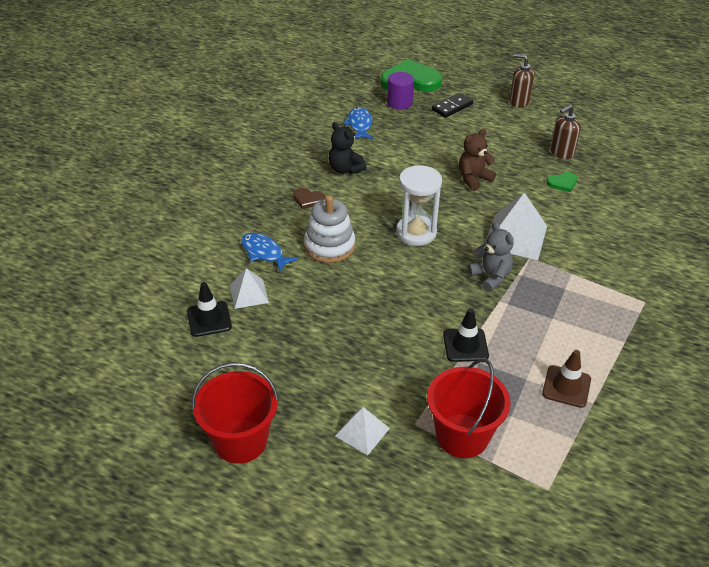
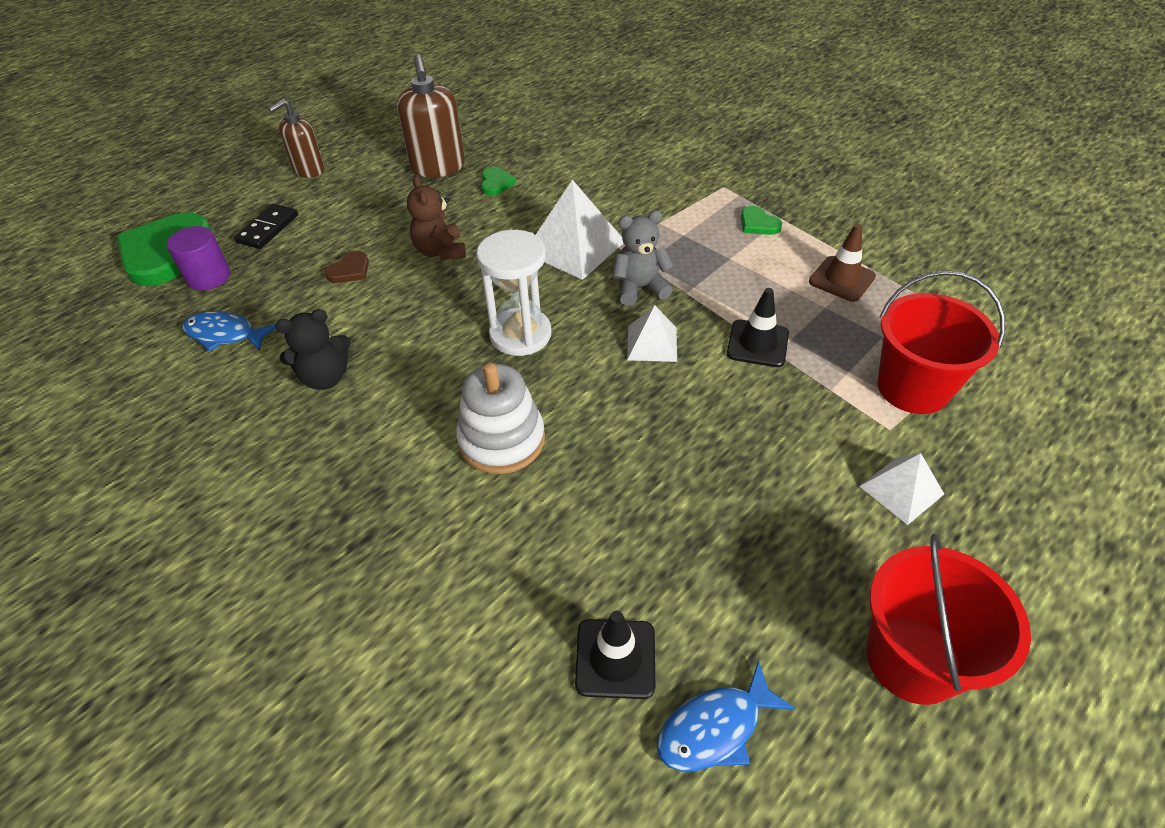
camera: 70 degrees left, 5 degrees up
white pyramid [230,268,269,309] -> white pyramid moved to [627,305,677,362]
blue fish [241,233,298,272] -> blue fish moved to [657,661,795,771]
brown heart [293,188,325,209] -> brown heart moved to [325,251,369,283]
black domino [432,93,473,118] -> black domino turned 45 degrees clockwise [234,203,298,249]
brown soap dispenser [550,105,581,159] -> brown soap dispenser [397,54,465,178], size x1.51
none -> green heart [741,206,782,235]

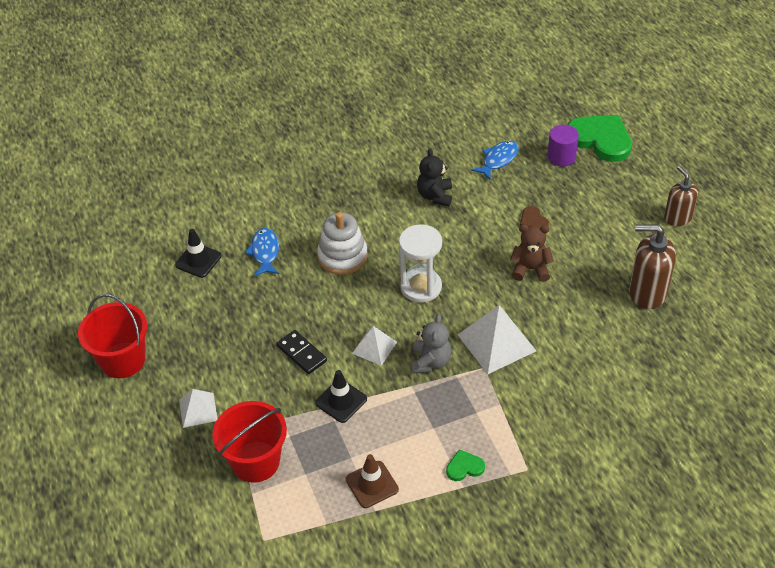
camera: 115 degrees right, 0 degrees up
black domino [234,203,298,249] -> black domino moved to [276,330,327,374]
green heart [481,167,516,196] -> none
blue fish [657,661,795,771] -> blue fish moved to [245,228,279,276]

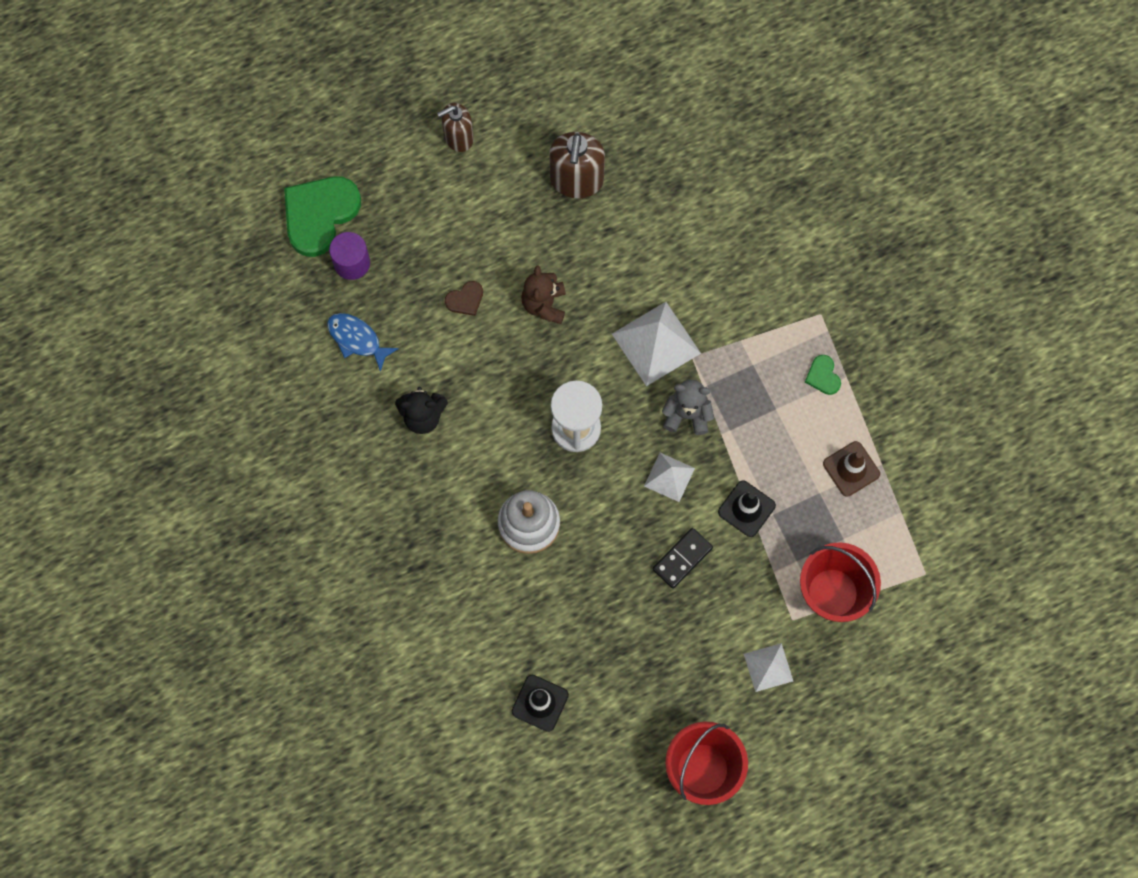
camera: 95 degrees left, 25 degrees up
blue fish [245,228,279,276] -> none

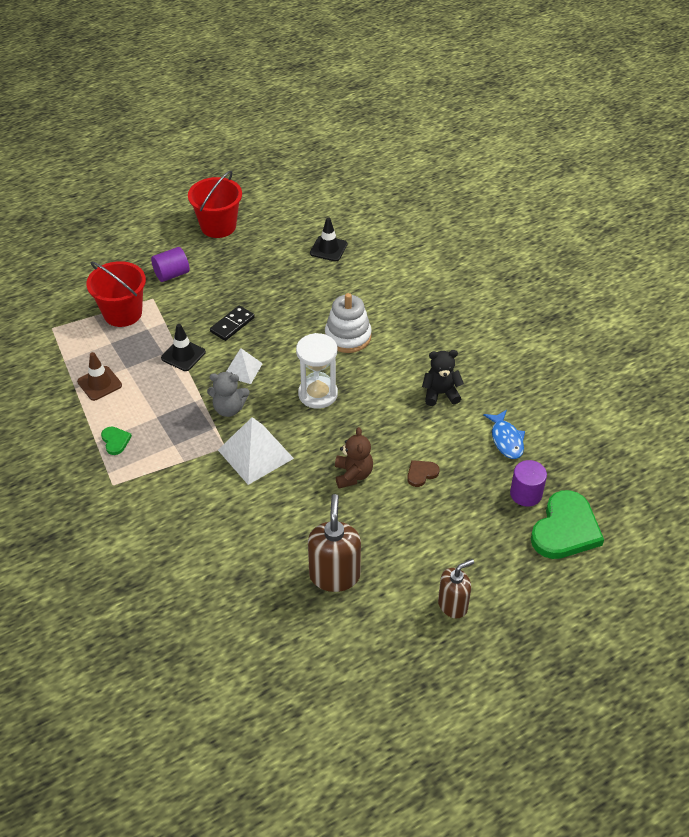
camera: 175 degrees right, 25 degrees down
blue fish [327,313,399,372] -> blue fish turned 45 degrees clockwise [483,410,525,459]
white pyramid [744,643,793,692] -> purple cylinder [151,247,190,282]

